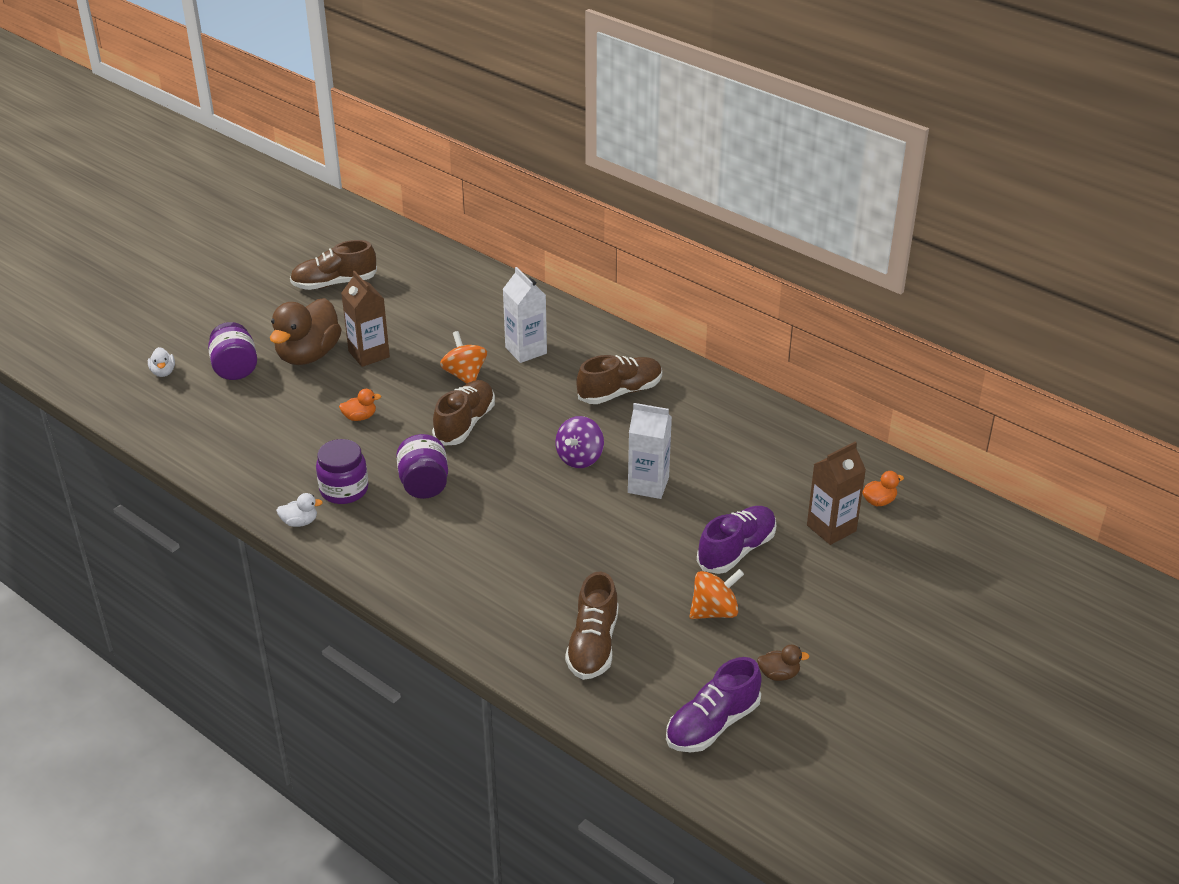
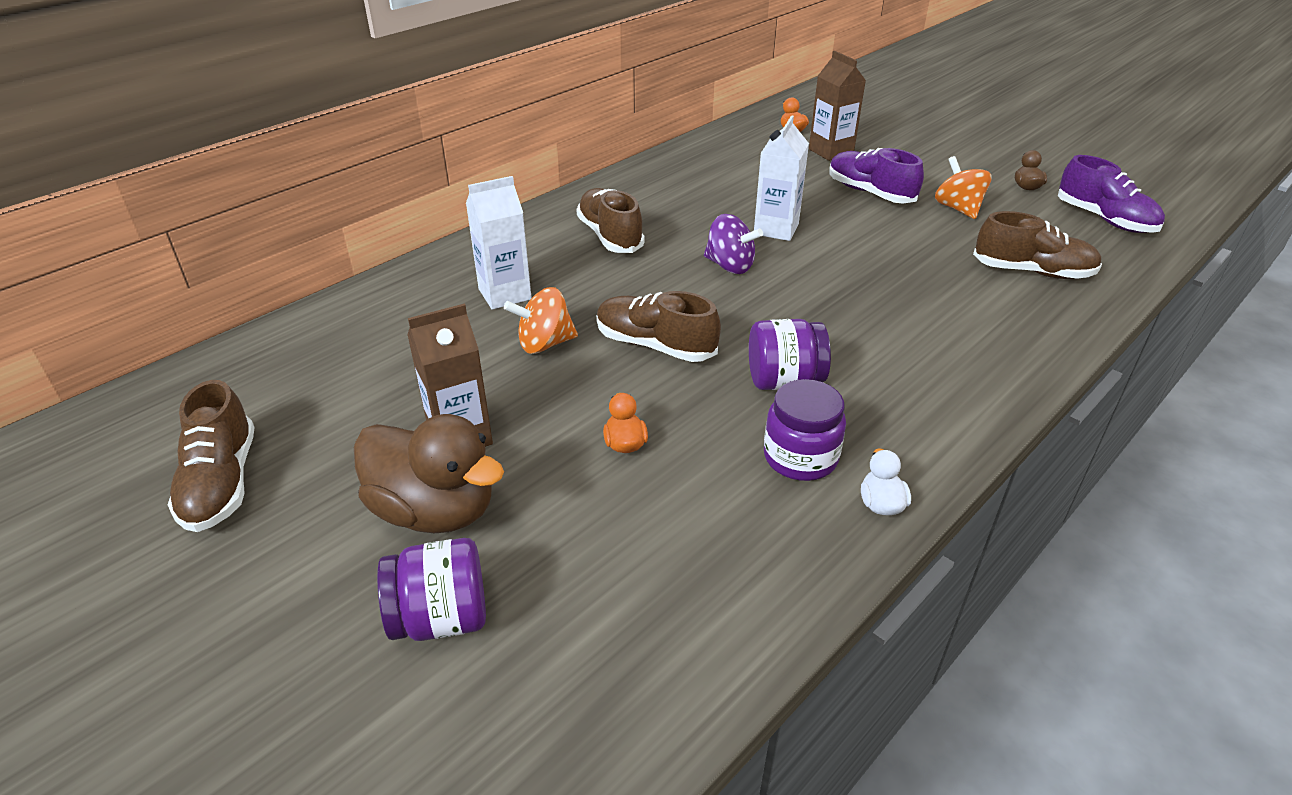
camera: 85 degrees left, 0 degrees up
white duck [148,347,175,377] -> none

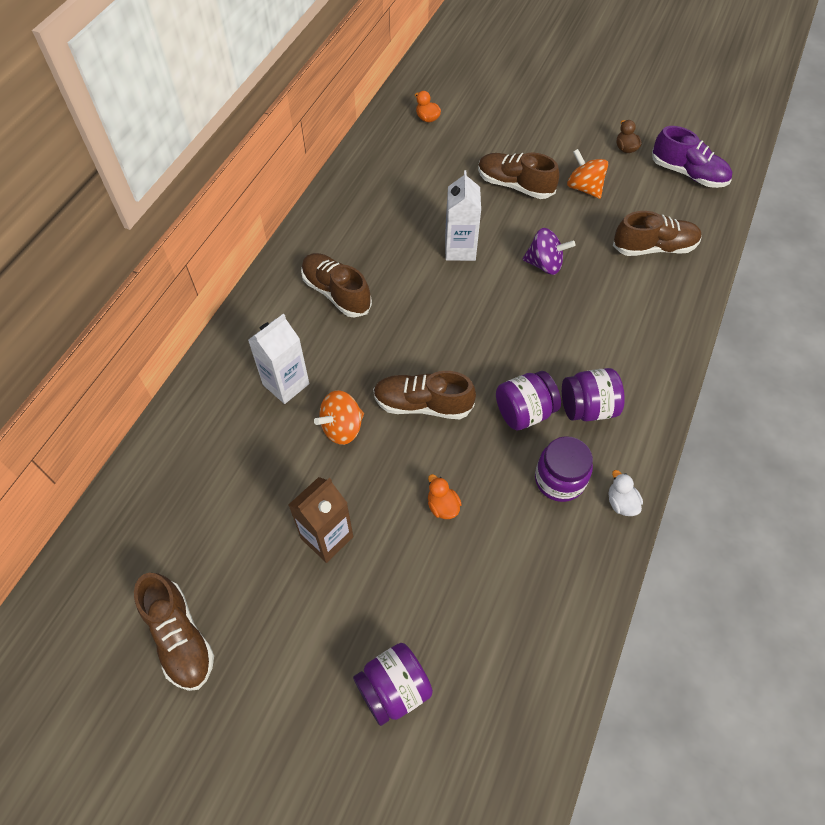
camera: 20 degrees left, 20 degrees up
brown duck [354,414,504,533] -> none
purple spinning top [704,214,763,274] -> purple spinning top moved to [523,228,575,275]
brown carton [809,51,866,161] -> none
purple shoe [829,148,924,204] -> brown shoe [478,153,559,199]
none -> purple jar [562,368,625,421]

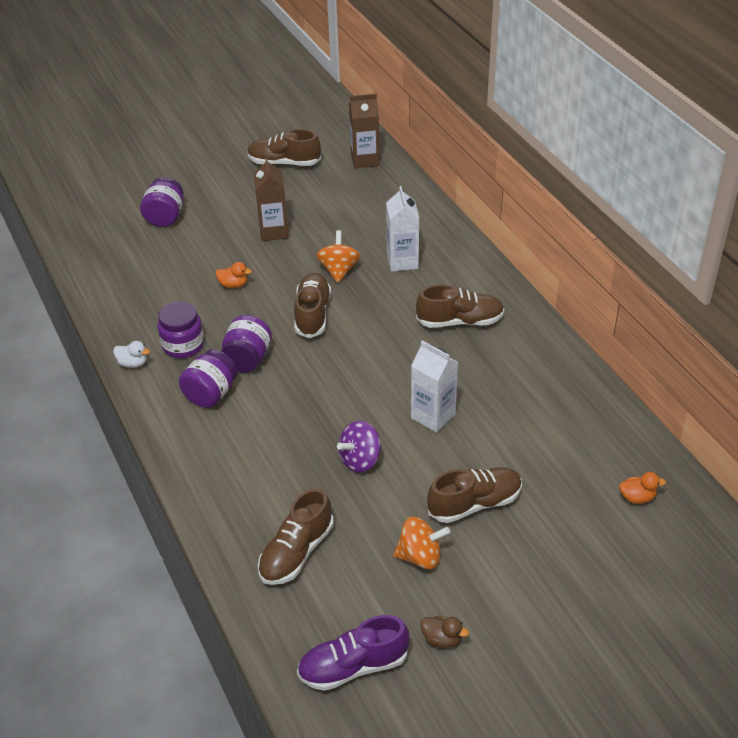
camera: 130 degrees right, 15 degrees down
brown shoe [373,371,476,419] -> brown shoe turned 45 degrees counterclockwise [294,273,331,338]
none -> brown carton [349,94,379,168]

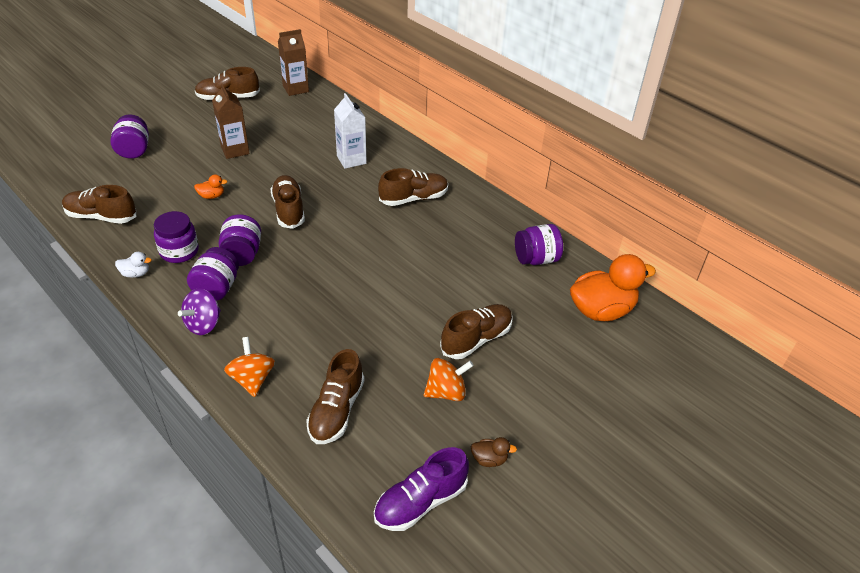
camera: 20 degrees left, 0 degrees up
orange spinning top [316,230,360,283] -> orange spinning top moved to [224,337,275,397]
purple spinning top [337,421,381,473] -> purple spinning top moved to [178,289,221,335]
white carton [411,341,458,433] -> none
orange duck [619,472,666,504] -> orange duck [570,254,656,321], size x2.33
none -> brown shoe [62,185,136,224]
none -> purple jar [515,224,563,265]

